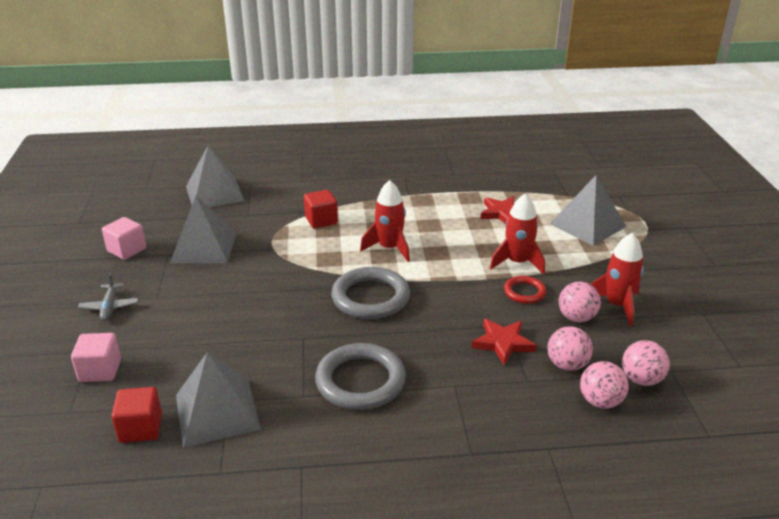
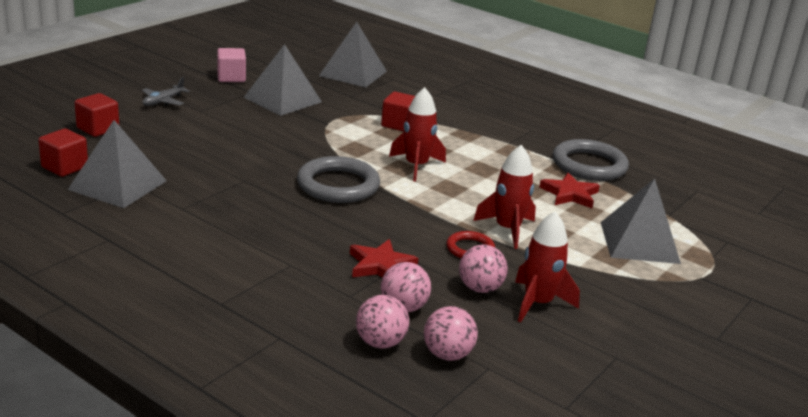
camera: 40 degrees right, 5 degrees down
pink cube [71,333,121,382] -> red cube [75,93,119,137]
grey ring [315,343,406,410] -> grey ring moved to [553,139,629,181]

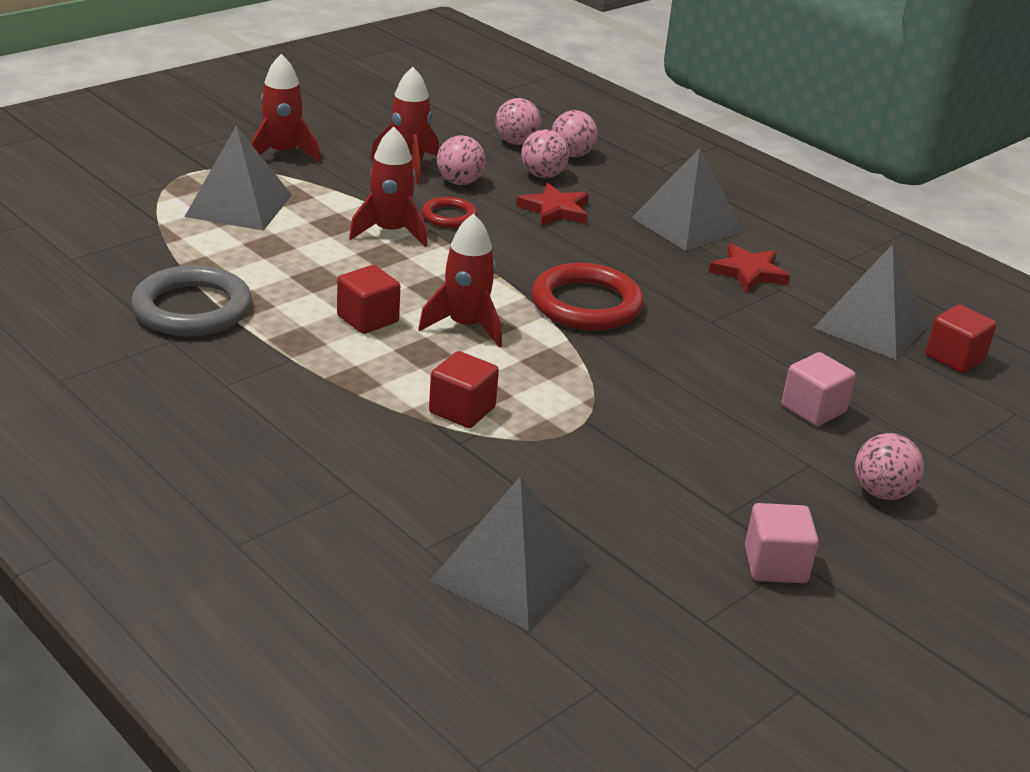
camera: 170 degrees left, 5 degrees up
red cube [75,93,119,137] -> red cube moved to [337,265,400,334]
grey plane [142,77,190,106] -> pink ball [855,433,924,500]
grey pyramid [243,44,322,116] -> grey pyramid moved to [632,148,744,251]
grey ring [297,156,380,203] -> red ring [532,263,644,331]
red star [539,173,600,208] -> red star moved to [709,243,790,293]
none -> red rocket [250,54,321,162]
none -> pink cube [781,352,856,426]

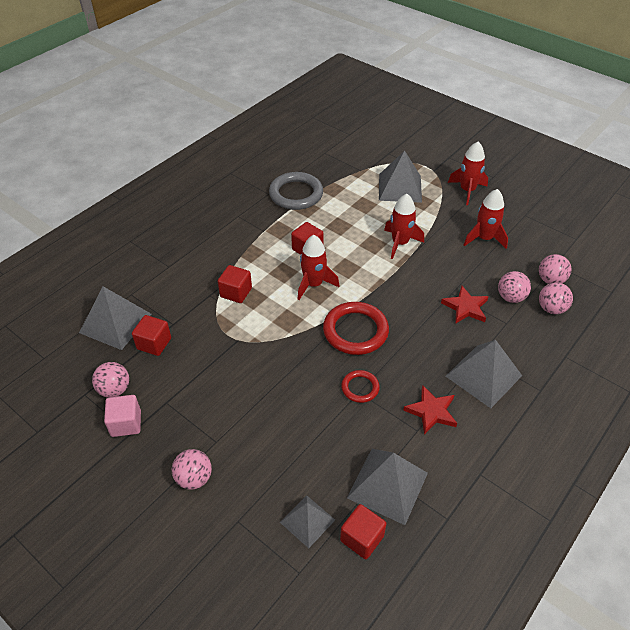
camera: 85 degrees right, 15 degrees up
red ring [422,197,477,228] -> red ring moved to [341,370,380,403]
pink ball [437,135,486,185] -> pink ball moved to [92,362,129,398]
pink cube [781,352,856,426] -> none
none -> red cube [132,315,171,356]
none -> grey pyramid [280,495,335,548]

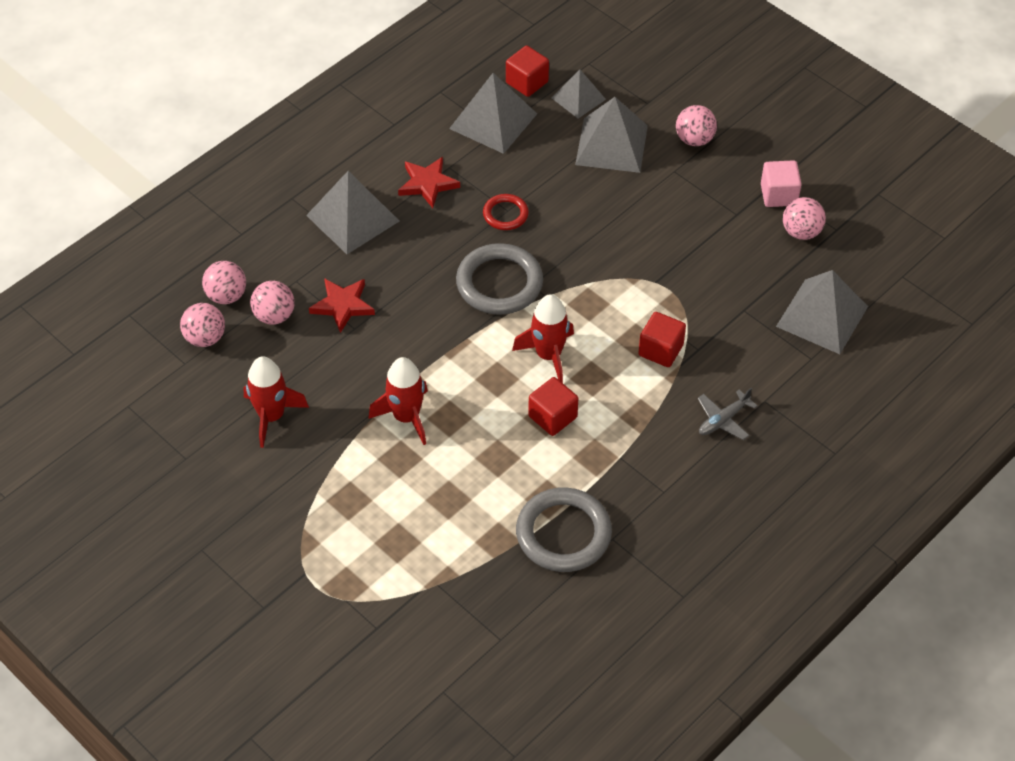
camera: 175 degrees left, 5 degrees up
red cube [132,315,171,356] -> none
red ring [323,302,389,355] -> grey ring [456,243,543,315]
grey pyramid [379,151,422,203] -> grey pyramid moved to [575,97,648,173]
red rocket [448,142,488,205] -> none
none -> grey plane [698,388,757,440]

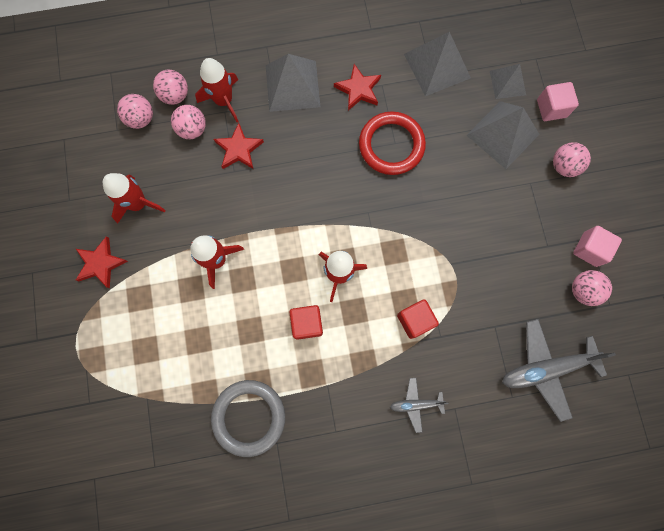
camera: 35 degrees right, 25 degrees up
grey ring [456,243,543,315] -> none
red ring [483,194,529,230] -> red ring [359,111,426,175], size x1.85
red cube [506,46,549,97] -> none
grey pyramid [776,270,868,354] -> grey plane [502,319,616,422]
none -> red star [76,236,128,288]
none -> red rocket [195,58,239,122]
none -> pink cube [537,82,579,121]

